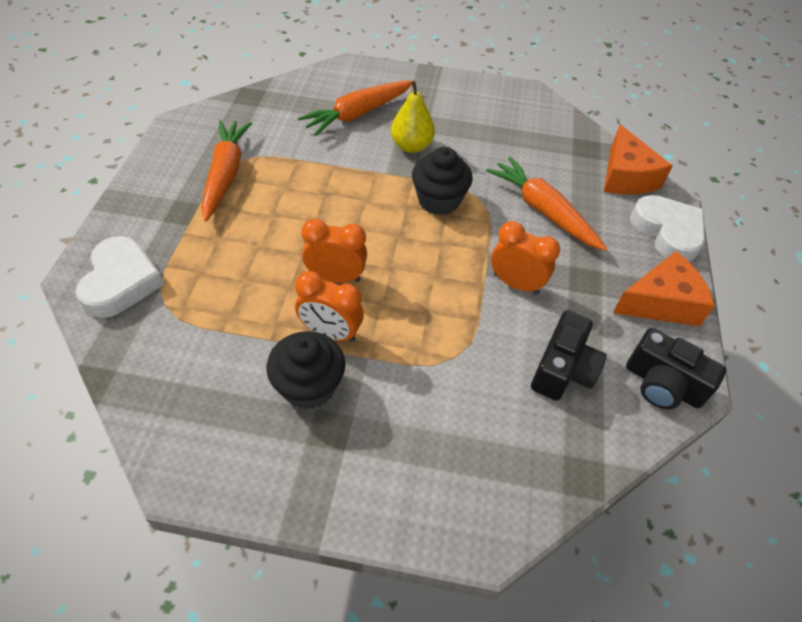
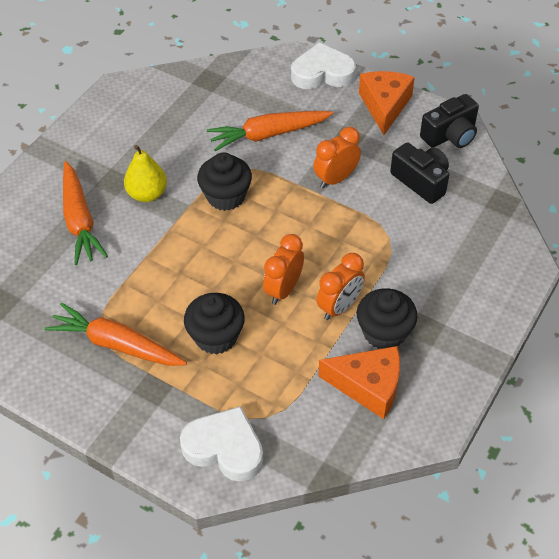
camera: 65 degrees left, 0 degrees up
orange cheese [604,125,672,195] -> orange cheese moved to [318,346,400,419]
none -> black cupcake [184,293,245,354]

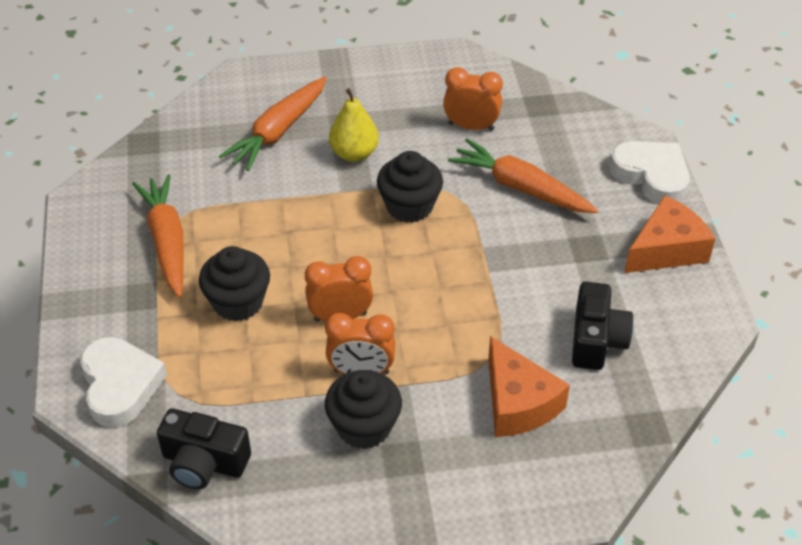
camera: 50 degrees right, 5 degrees down
orange clock [313,127,361,188] -> orange clock moved to [443,67,503,131]
orange cheese [318,346,400,419] -> orange cheese moved to [488,336,570,437]
black camera [420,94,479,148] -> black camera moved to [157,409,251,489]

